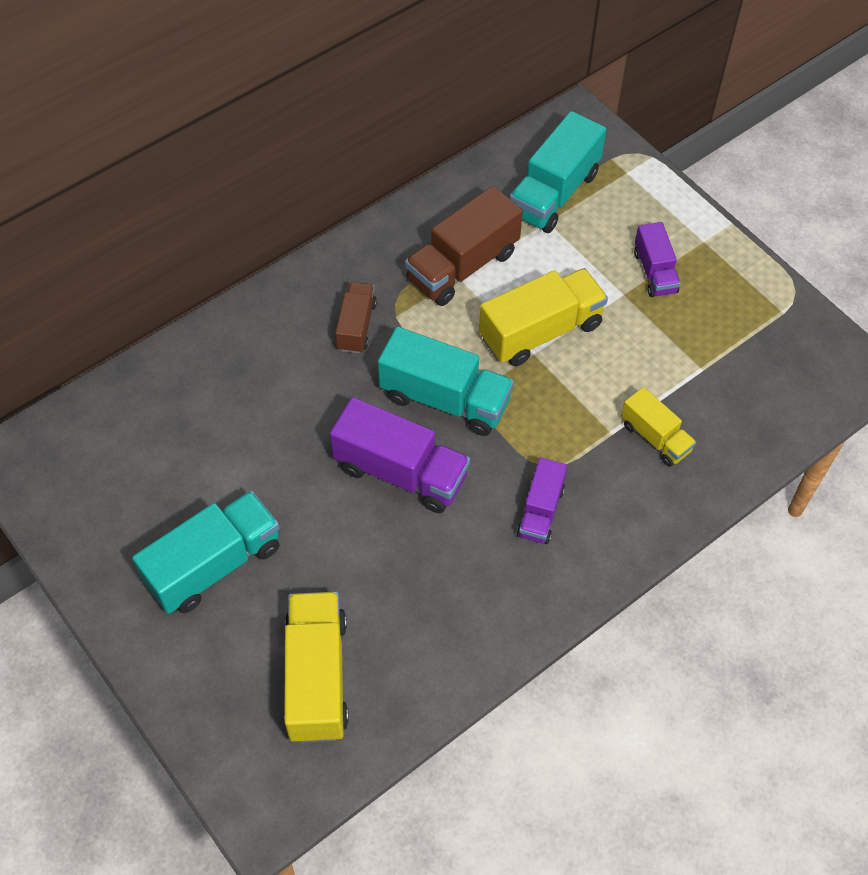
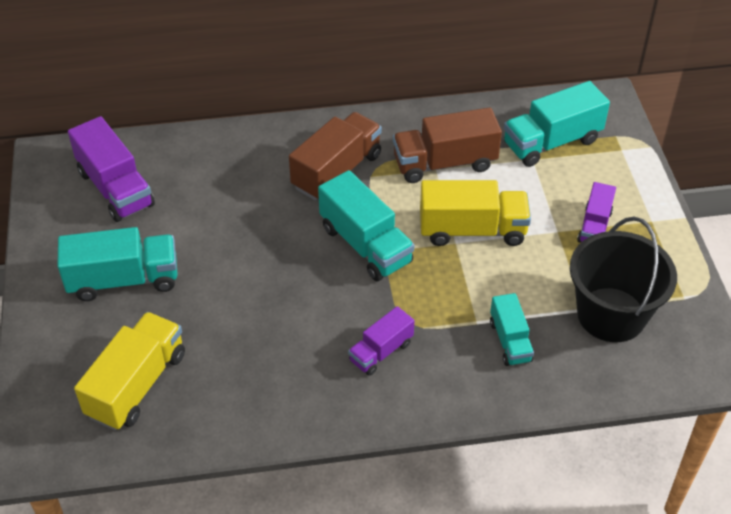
camera: 30 degrees right, 10 degrees down
purple truck [330,397,470,513] -> purple truck moved to [68,116,155,222]
brown truck [335,282,377,354] -> brown truck [289,112,382,201], size x1.69
yellow truck [621,387,696,467] -> turquoise truck [490,293,534,366]
none -> black bucket [570,217,677,342]

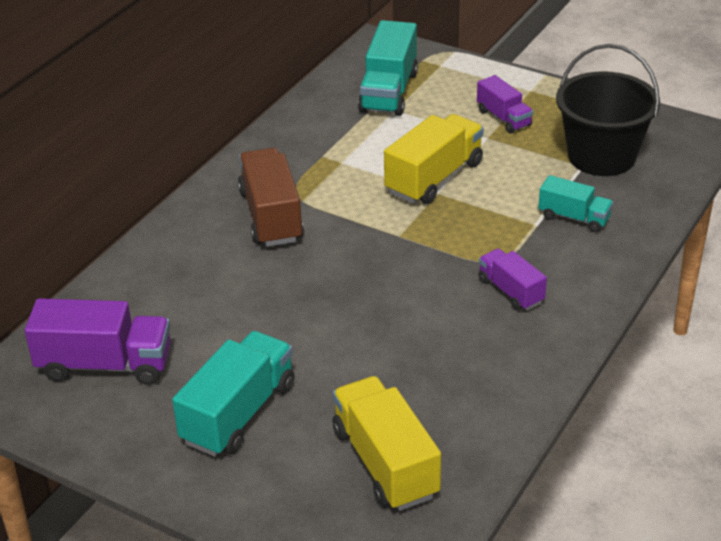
camera: 50 degrees left, 10 degrees down
turquoise truck [318,170,414,281] -> none
purple truck [348,306,415,376] -> purple truck turned 150 degrees clockwise [478,248,547,310]
brown truck [393,107,502,183] -> none

